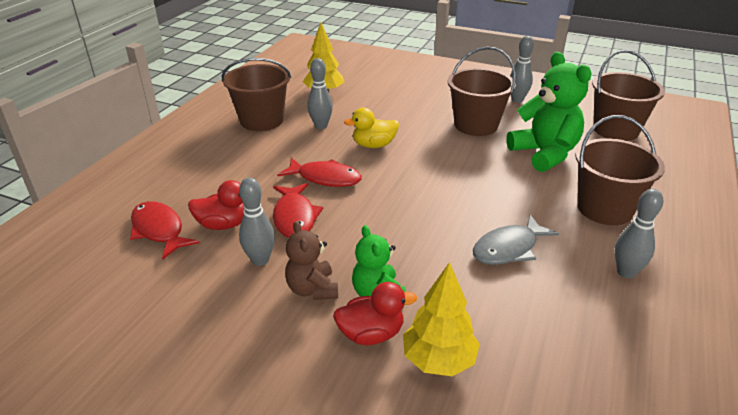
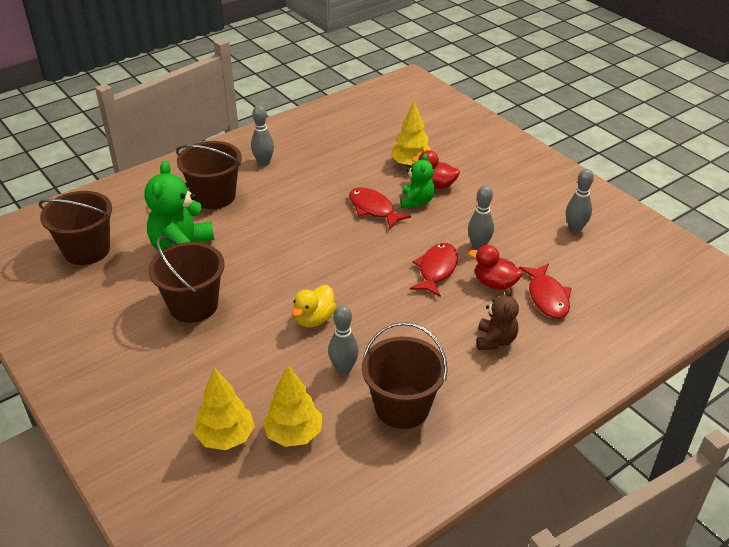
camera: 150 degrees left, 5 degrees up
red fish [277,158,362,187] -> red fish moved to [349,187,411,229]
brown teddy bear [285,221,338,300] -> brown teddy bear moved to [476,287,519,350]
yellow duck [344,108,399,148] -> yellow duck turned 105 degrees clockwise [292,285,336,327]
grey fish [473,215,559,265] -> none
grey bowling pin [510,36,534,103] -> grey bowling pin moved to [566,169,594,233]
none -> yellow tree [194,368,255,450]

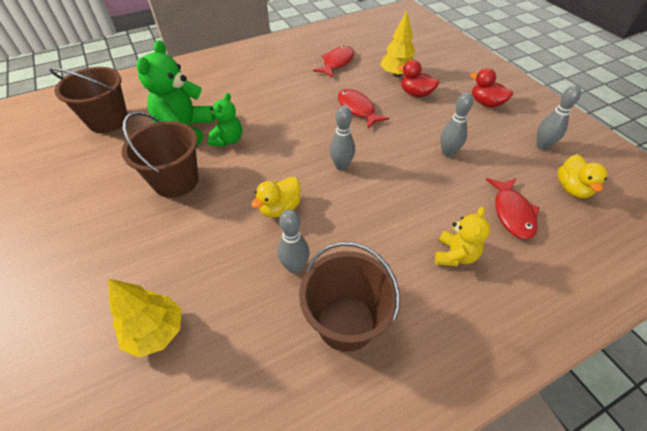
camera: 10 degrees right, 10 degrees up
brown bucket [176,141,242,209] -> none
grey bowling pin [251,105,274,166] -> grey bowling pin moved to [330,106,355,171]
yellow tree [263,365,322,447] -> none
green teddy bear [401,153,435,208] -> green teddy bear moved to [208,93,242,146]
red fish [410,243,458,297] -> red fish moved to [313,46,354,78]
red duck [468,245,523,290] -> red duck moved to [470,68,513,107]
brown teddy bear [476,287,519,350] -> yellow teddy bear [435,207,490,266]
none -> yellow duck [558,154,607,198]

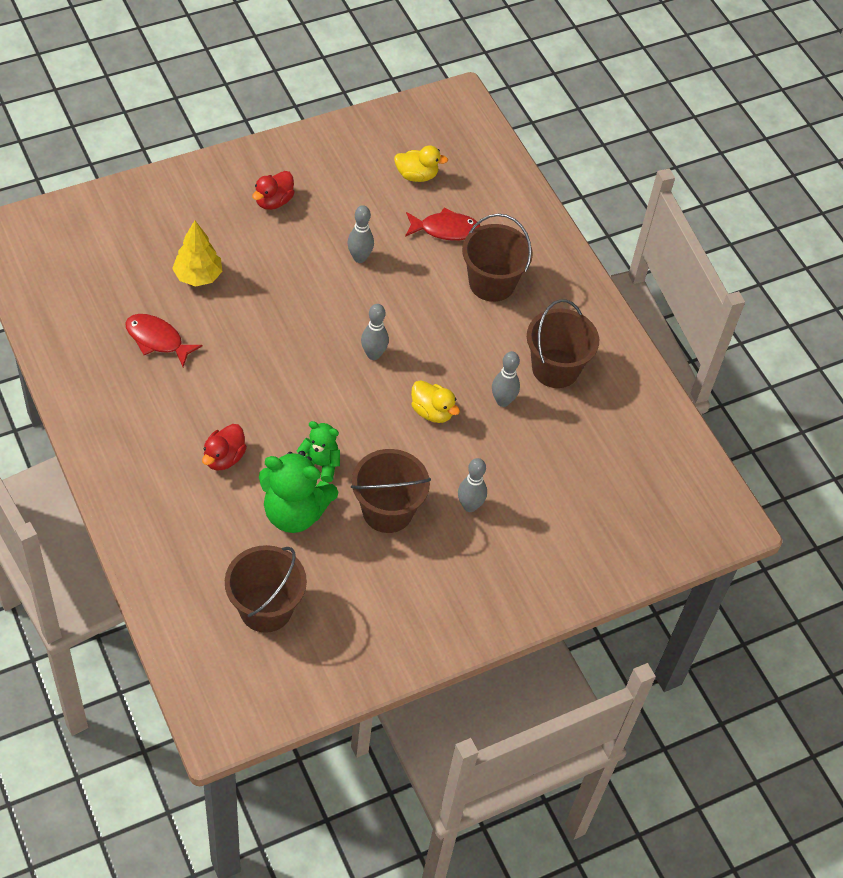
camera: 95 degrees left, 5 degrees up
yellow tree [108,279,182,358] -> none
red fish [338,89,389,128] -> none
red duck [397,60,439,97] -> red duck moved to [202,424,247,470]
yellow teddy bear [435,207,490,266] -> brown bucket [462,214,533,302]
grey bowling pin [536,85,581,150] -> grey bowling pin moved to [458,458,487,512]

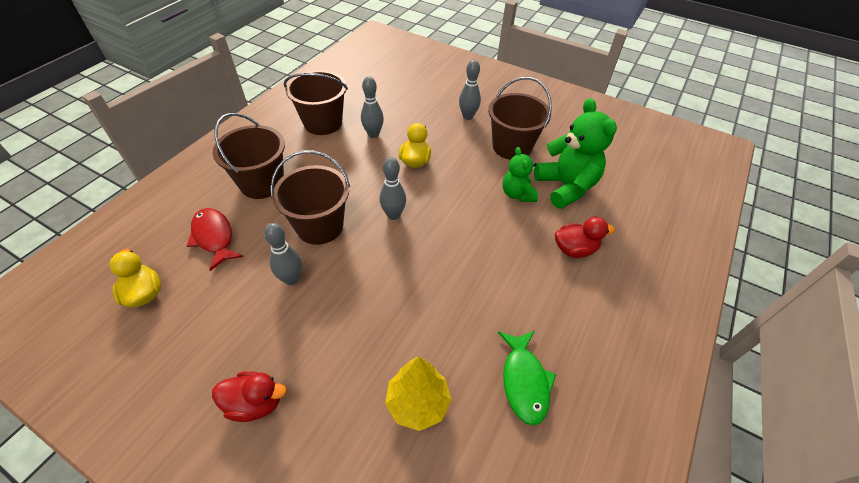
camera: 120 degrees left, 5 degrees down
red fish [125,314,203,367] -> green fish [498,331,556,426]
brown bucket [225,545,307,633] -> brown bucket moved to [270,150,350,245]

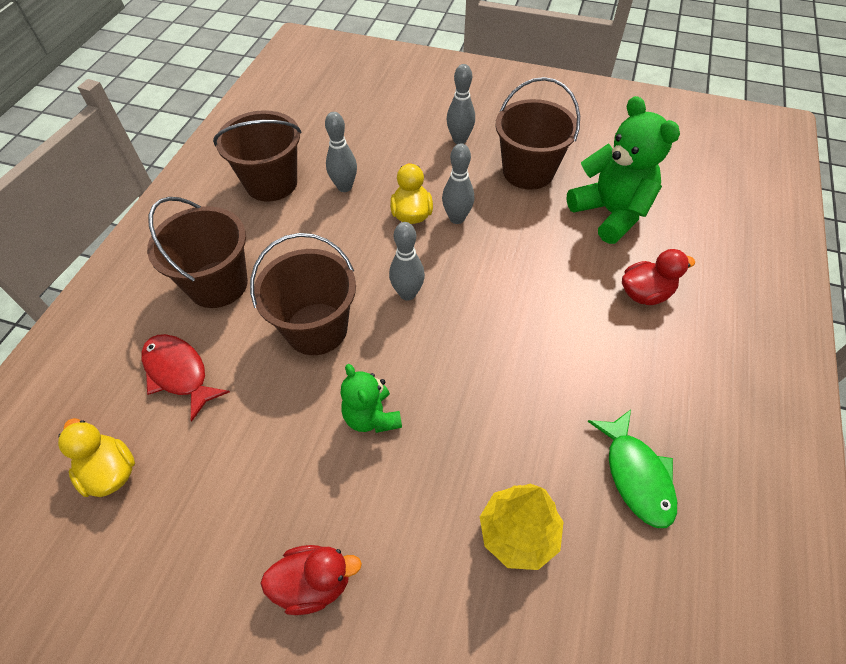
camera: 10 degrees left, 5 degrees up
grey bowling pin [264,223,302,285] -> grey bowling pin moved to [442,143,474,224]
green teddy bear [503,147,538,202] -> green teddy bear moved to [340,364,402,433]

